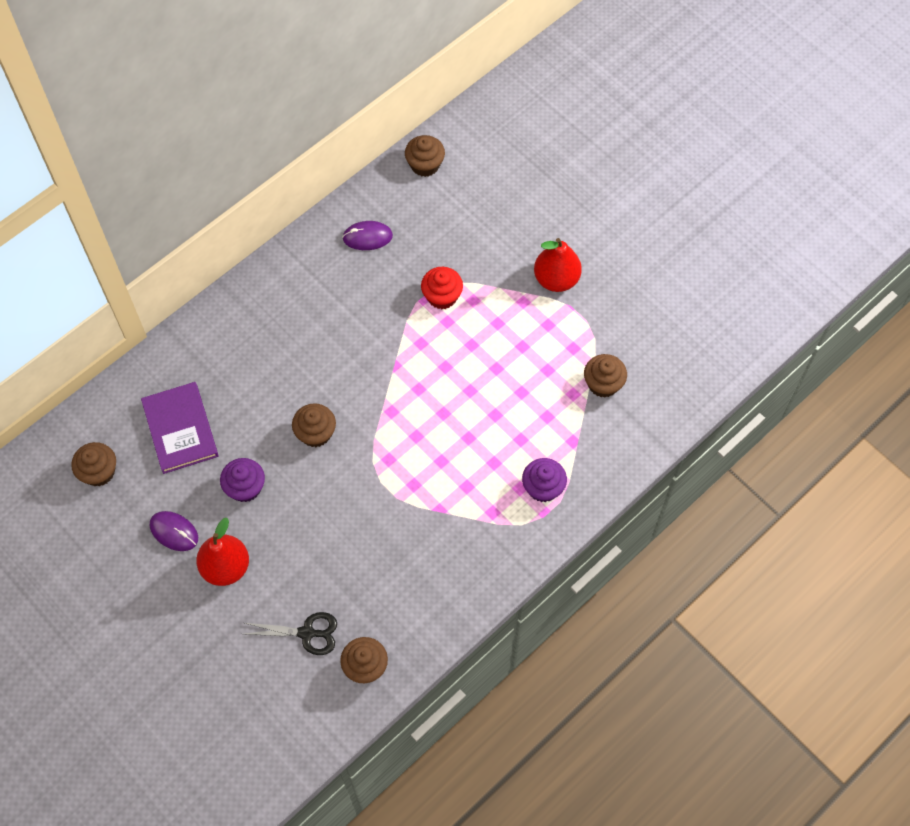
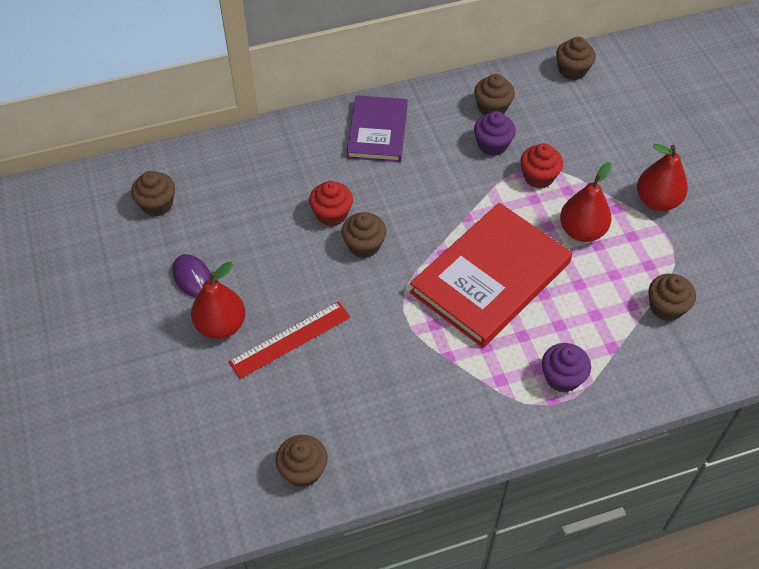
camera: 25 degrees right, 10 degrees down
purple book [141,382,219,474] -> purple book moved to [347,95,408,162]
purple cupcake [220,458,265,502] -> purple cupcake moved to [474,111,516,156]
black scissors [245,612,337,655] -> none
purple mouse [342,221,393,250] -> brown cupcake [474,74,515,115]
none -> red ruler [229,301,351,379]
none -> red cupcake [309,181,353,226]
none -> red book [410,203,572,348]
none -> red pear [560,162,612,242]

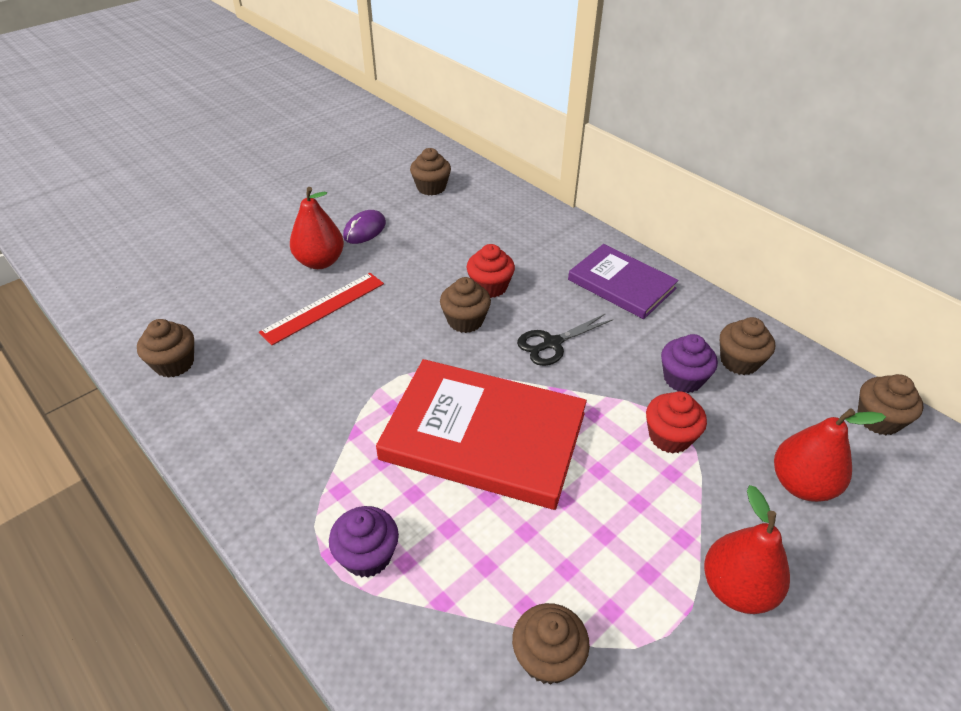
camera: 65 degrees right, 10 degrees down
red ruler [229,301,351,379] -> red ruler turned 75 degrees counterclockwise [259,273,384,345]
purple book [347,95,408,162] -> purple book turned 60 degrees clockwise [568,244,679,319]
red pear [560,162,612,242] -> red pear moved to [774,408,886,502]
none -> black scissors [517,313,613,366]

